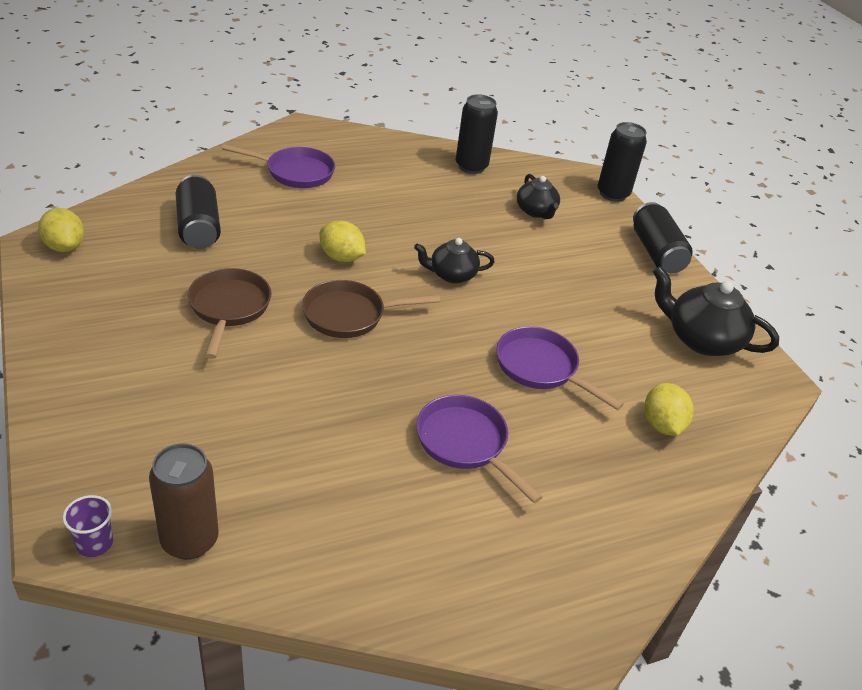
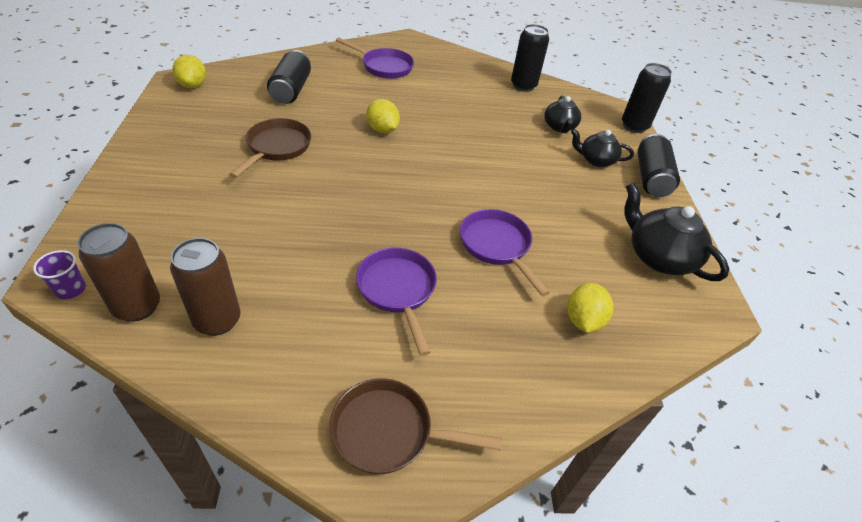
camera: 20 degrees right, 5 degrees up
brown pan [302,280,440,338] -> brown pan moved to [330,378,502,474]
black teapot [414,238,495,283] -> black teapot moved to [571,129,634,167]
none -> brown can [170,238,241,336]

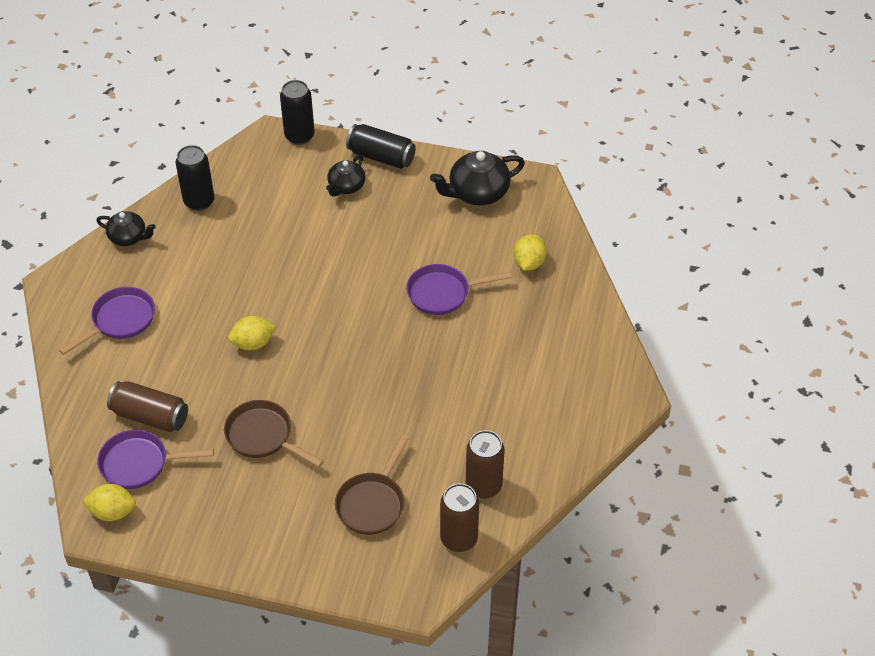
camera: 70 degrees left, 5 degrees up
purple cup [33,250,86,299] -> none
black can [267,50,311,104] -> brown can [107,381,188,432]
brown pan [330,378,502,474] -> brown pan moved to [335,435,409,535]
purple pan [356,248,437,356] -> purple pan moved to [97,430,214,489]
black teapot [544,95,581,133] -> black teapot moved to [96,211,156,246]
yellow lemon [567,283,613,333] -> yellow lemon turned 75 degrees clockwise [514,234,547,271]

